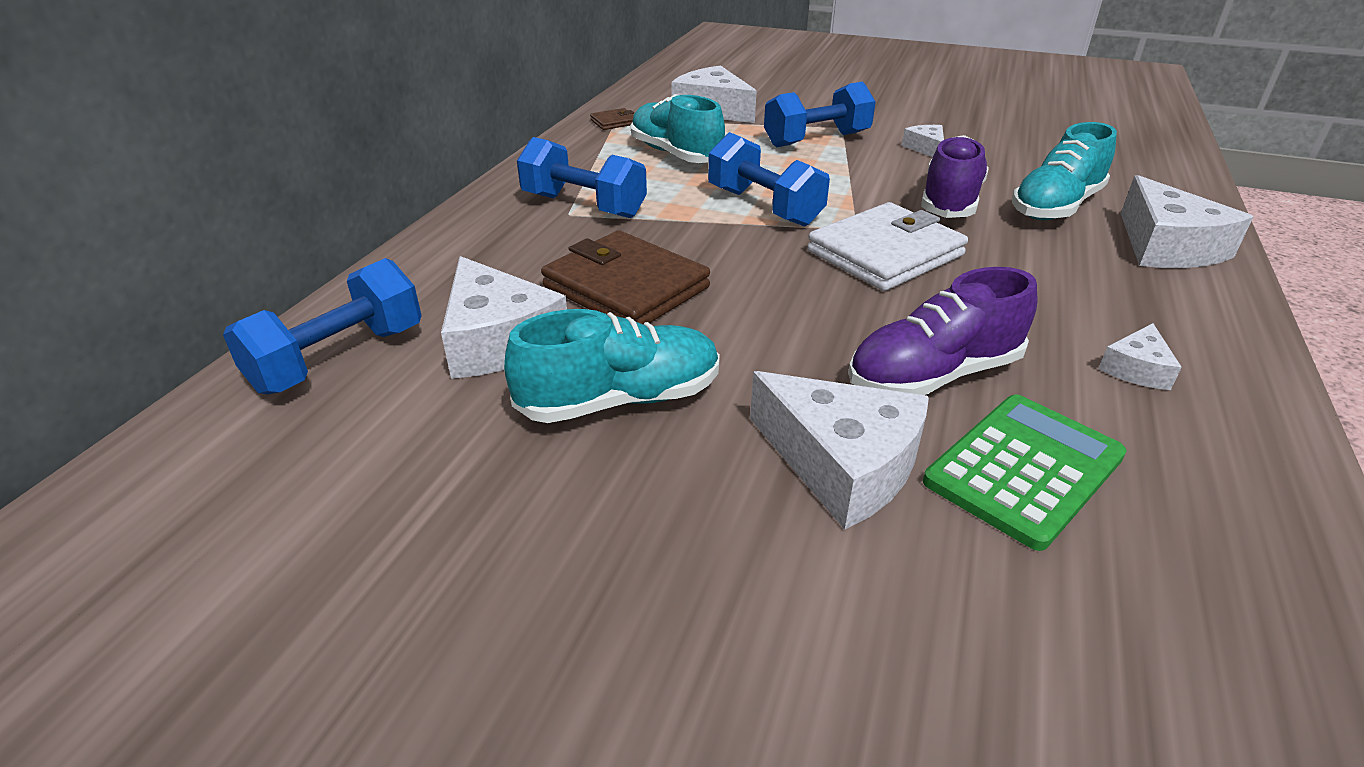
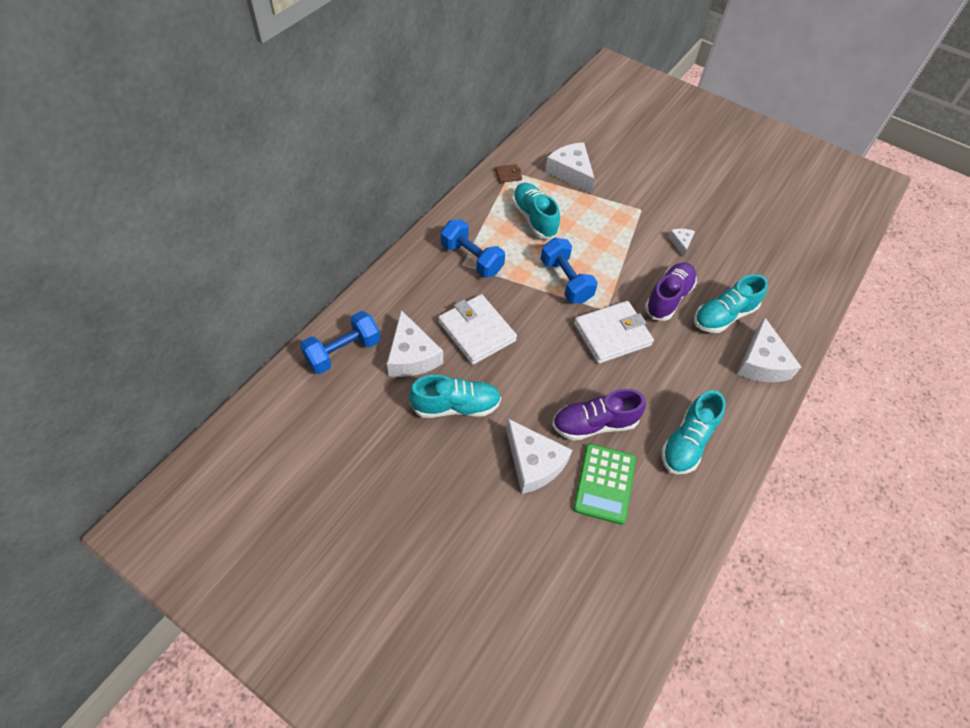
camera: 10 degrees right, 20 degrees up
brown wallet [541,230,710,325] -> white wallet [438,294,517,365]
blue dumbbell [764,82,876,147] -> none
green calculator [923,394,1127,551] -> green calculator turned 135 degrees clockwise [573,444,636,525]
white cheese [1099,323,1182,390] -> turquoise shoe [662,390,726,474]

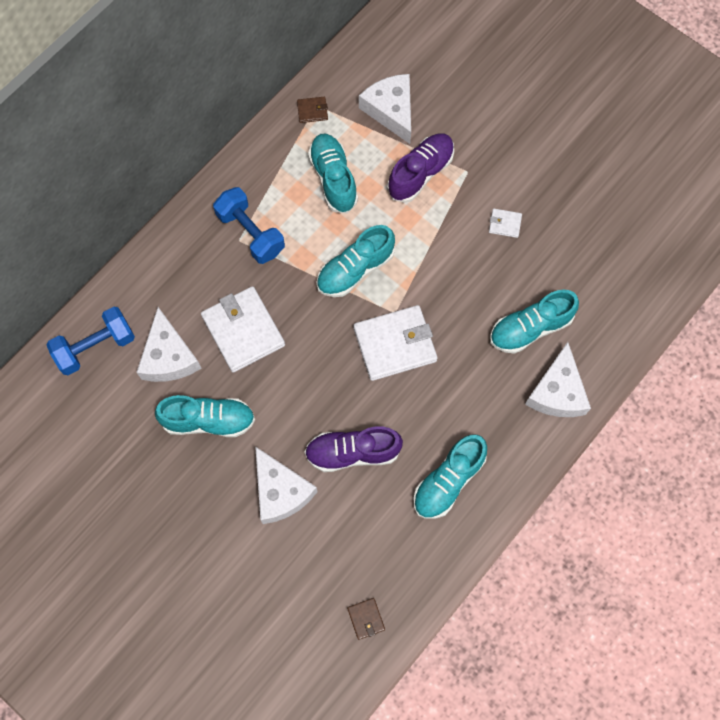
camera: 10 degrees right, 15 degrees up
blue dumbbell [541,238,598,303] -> turquoise shoe [316,225,395,297]
green calculator [573,444,636,525] -> none
purple shoe [645,262,697,321] -> purple shoe moved to [387,133,454,203]
white cheese [668,229,695,257] -> white wallet [489,209,522,238]
none -> brown wallet [347,598,385,640]

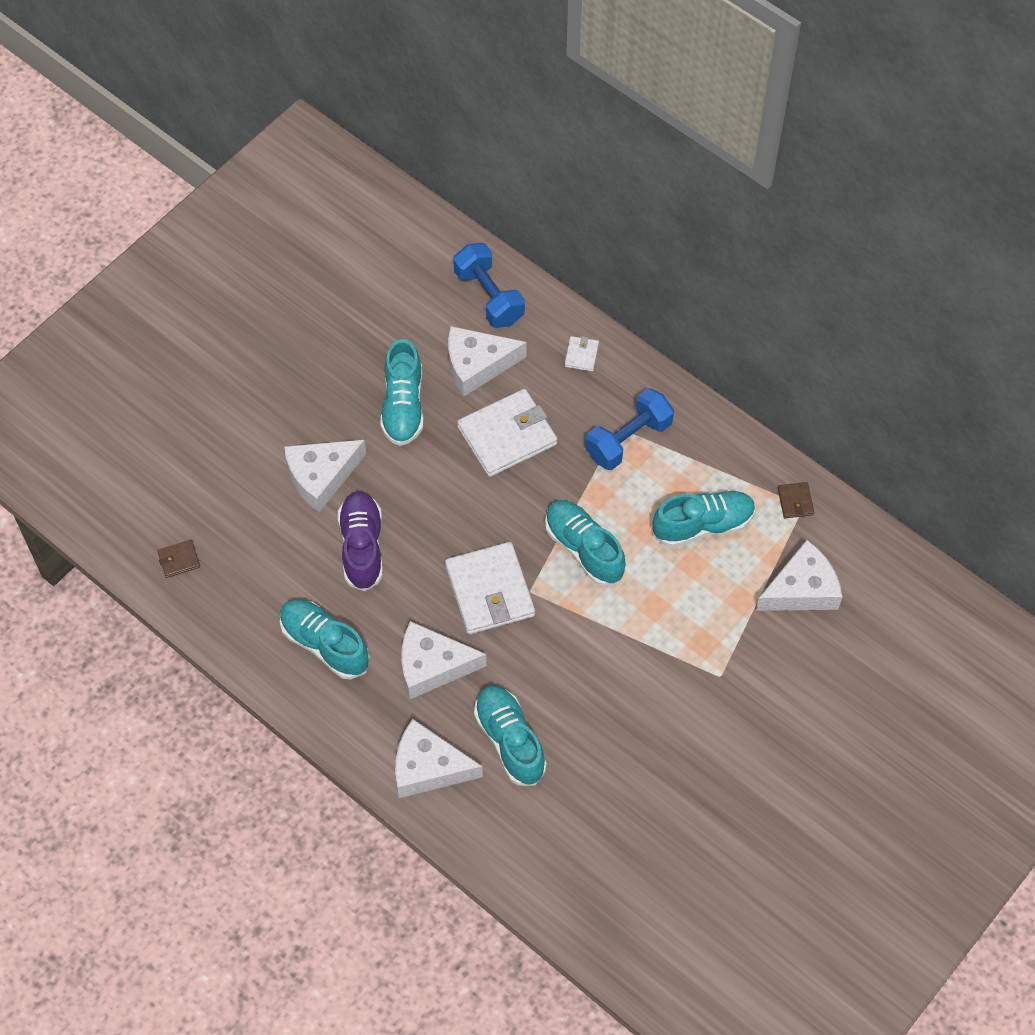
camera: 90 degrees right, 10 degrees down
purple shoe [387,133,454,203] -> none
white wallet [489,209,522,238] -> white wallet moved to [564,336,599,371]
none -> white cheese [401,621,487,699]

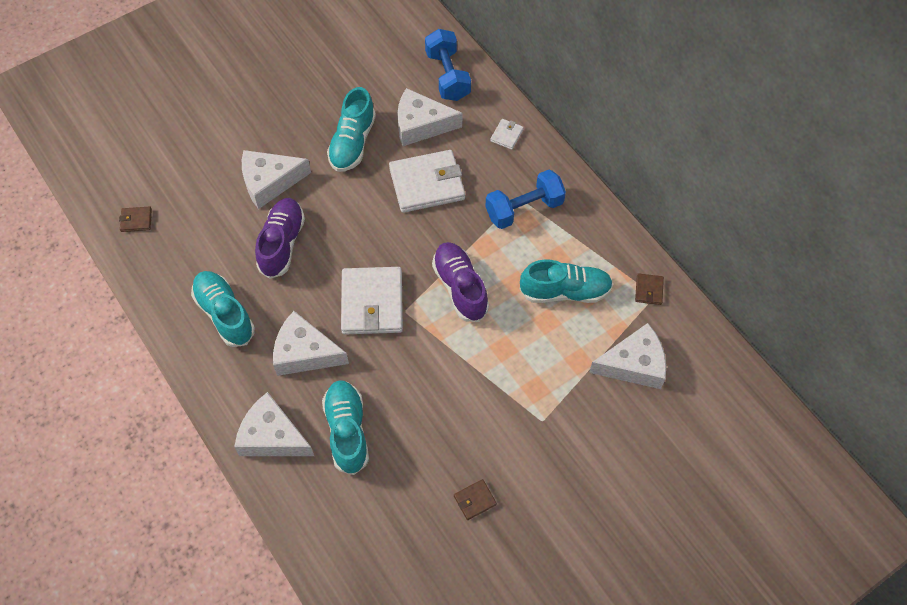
camera: 15 degrees right, 0 degrees up
turquoise shoe [545,500,626,586] -> purple shoe [432,242,489,322]
none -> brown wallet [454,479,497,520]

